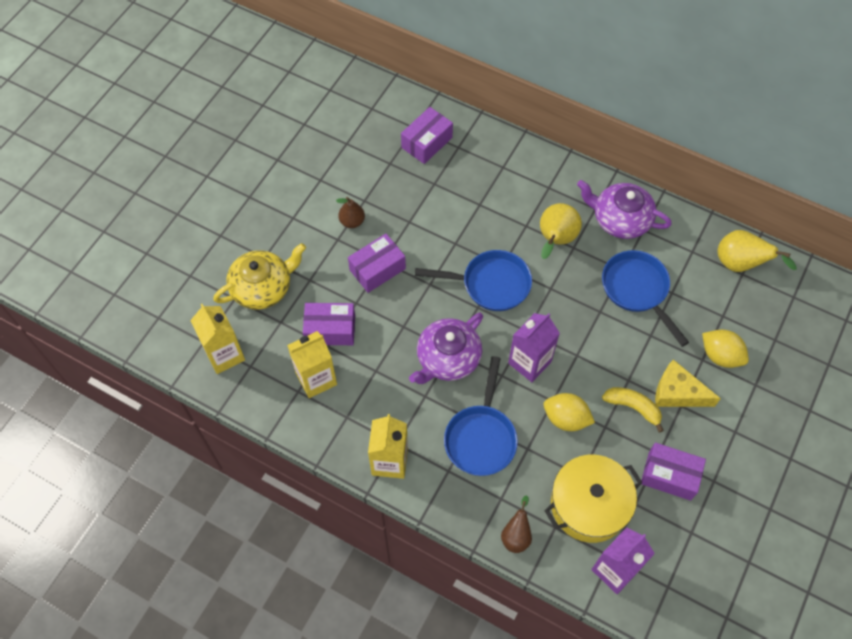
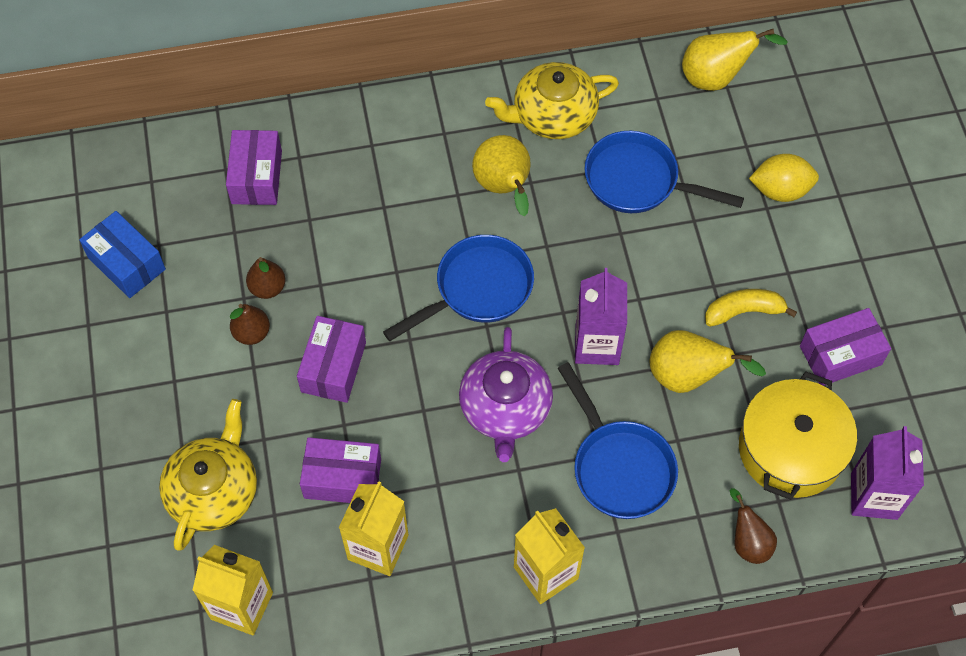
camera: 40 degrees left, 0 degrees up
purple box [303,303,355,345] -> purple box turned 45 degrees clockwise [300,437,381,503]
yellow lemon [544,393,595,431] -> yellow pear [650,330,766,393]
purple teapot [577,180,672,239] -> yellow teapot [485,62,619,139]
yellow cheese [655,359,721,407] -> none
none -> blue box [79,211,166,298]
none -> brown pear [246,257,285,299]

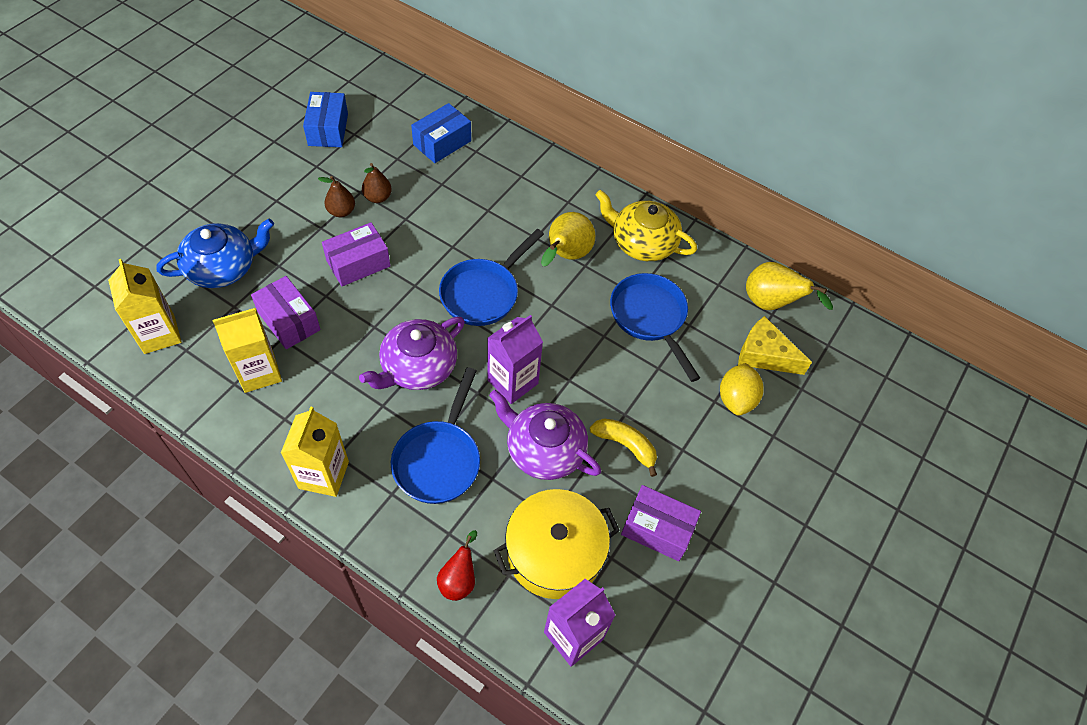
camera: 40 degrees right, 5 degrees down
yellow teapot [159,399,257,551] -> blue teapot [156,219,274,288]
purple box [226,130,282,205] -> blue box [411,103,471,163]
blue pan [383,235,534,341] -> blue pan turned 120 degrees clockwise [439,229,544,326]
yellow pear [650,330,766,393] -> purple teapot [489,389,601,480]
brown pear [730,488,777,564] -> red pear [437,530,477,601]
yellow lemon [749,154,819,202] -> yellow lemon turned 60 degrees clockwise [720,363,764,416]
none -> yellow cheese [738,316,812,375]

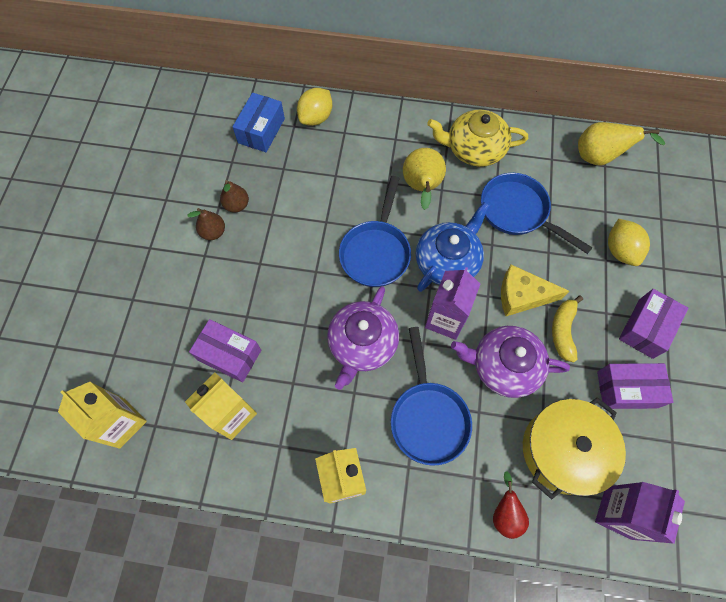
camera: 20 degrees left, 10 degrees up
blue teapot [156,219,274,288] -> blue teapot moved to [416,202,490,292]
blue box [303,92,348,147] -> none
purple box [322,222,390,286] -> purple box moved to [619,289,688,359]
yellow banana [590,419,657,477] -> yellow banana turned 90 degrees counterclockwise [552,295,583,362]
yellow cheese [738,316,812,375] -> yellow cheese moved to [501,265,569,316]
none -> yellow lemon [297,88,332,126]

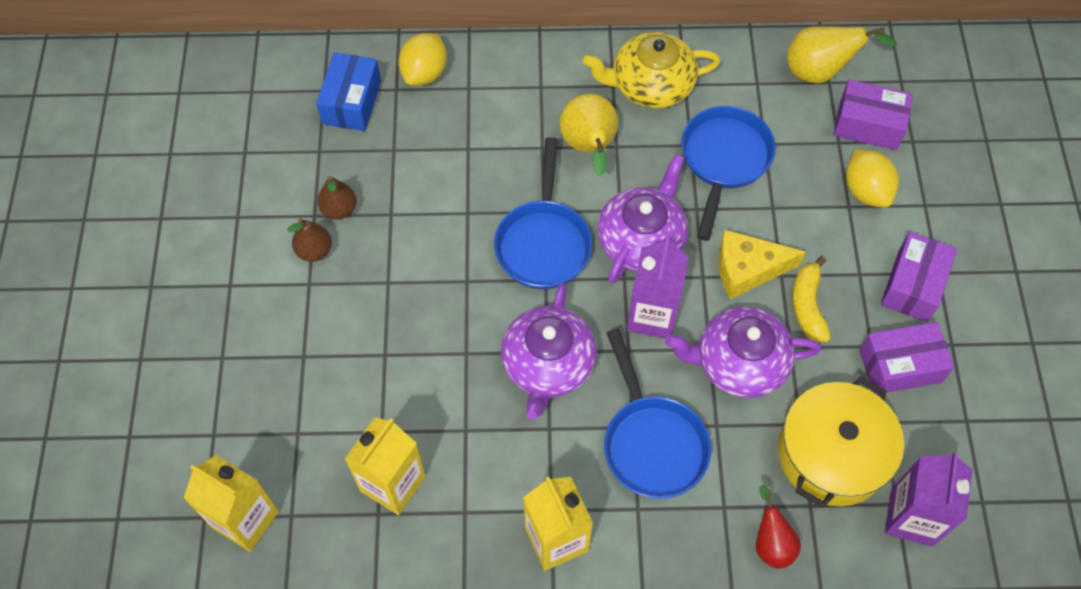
camera: 10 degrees left, 5 degrees down
purple box [189,319,261,382] -> purple box moved to [833,80,913,150]
blue teapot [416,202,490,292] -> purple teapot [597,154,688,284]
blue pan [481,173,593,254] -> blue pan turned 75 degrees clockwise [681,106,776,241]

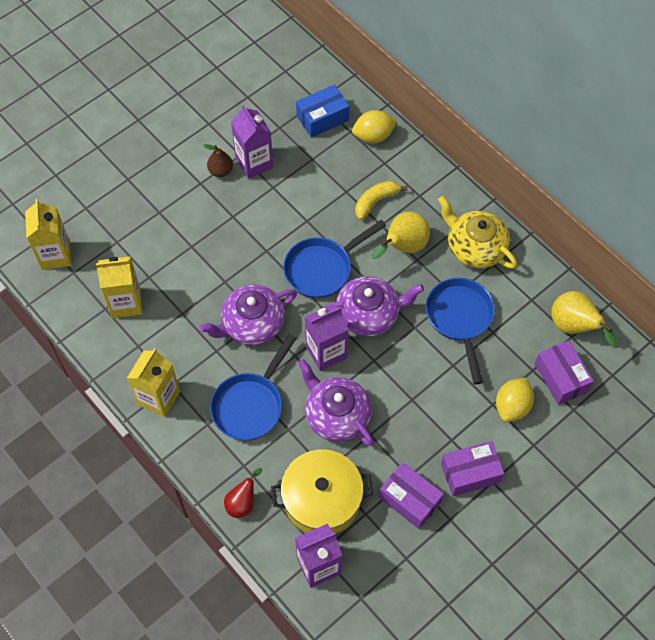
camera: 50 degrees right, 0 degrees up
brown pear [317,176,357,219] -> purple carton [231,105,273,179]
blue pan [681,106,776,241] -> blue pan turned 75 degrees counterclockwise [426,278,495,385]
yellow cheese [719,230,806,300] -> none
yellow banana [792,256,831,342] -> yellow banana moved to [355,181,408,220]

